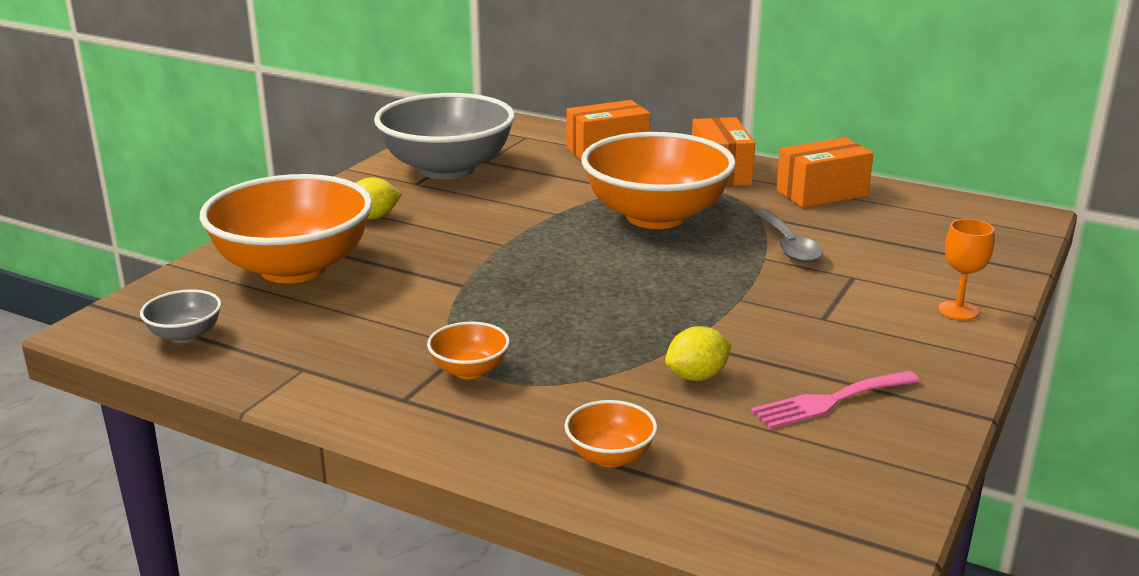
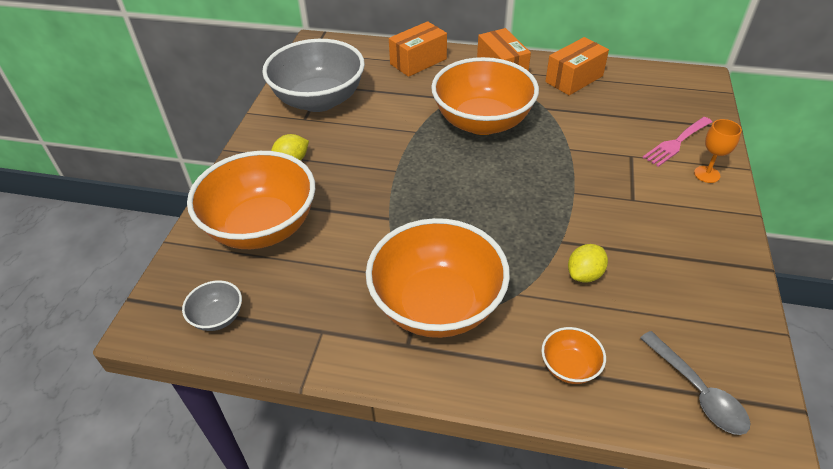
camera: 15 degrees left, 20 degrees up
orange bowl [427,322,510,379] -> orange bowl [366,218,510,338], size x2.37
pink fork [751,371,920,429] -> pink fork moved to [643,117,712,167]
grey spoon [753,208,823,263] -> grey spoon moved to [640,331,751,435]

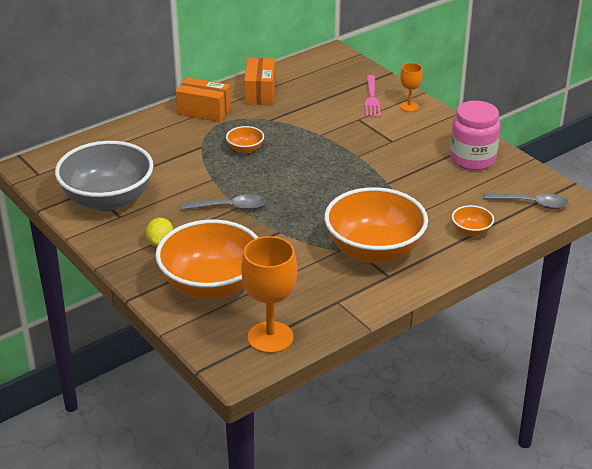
camera: 50 degrees left, 10 degrees down
grey bowl [182,280,242,331] -> orange goblet [241,236,297,353]
orange box [389,21,447,77] -> none
orange bowl [431,57,539,135] -> orange bowl [226,126,264,154], size x0.42
yellow lemon [568,244,608,282] -> none
none -> grey spoon [181,194,265,210]
none -> pink jar [450,101,500,171]

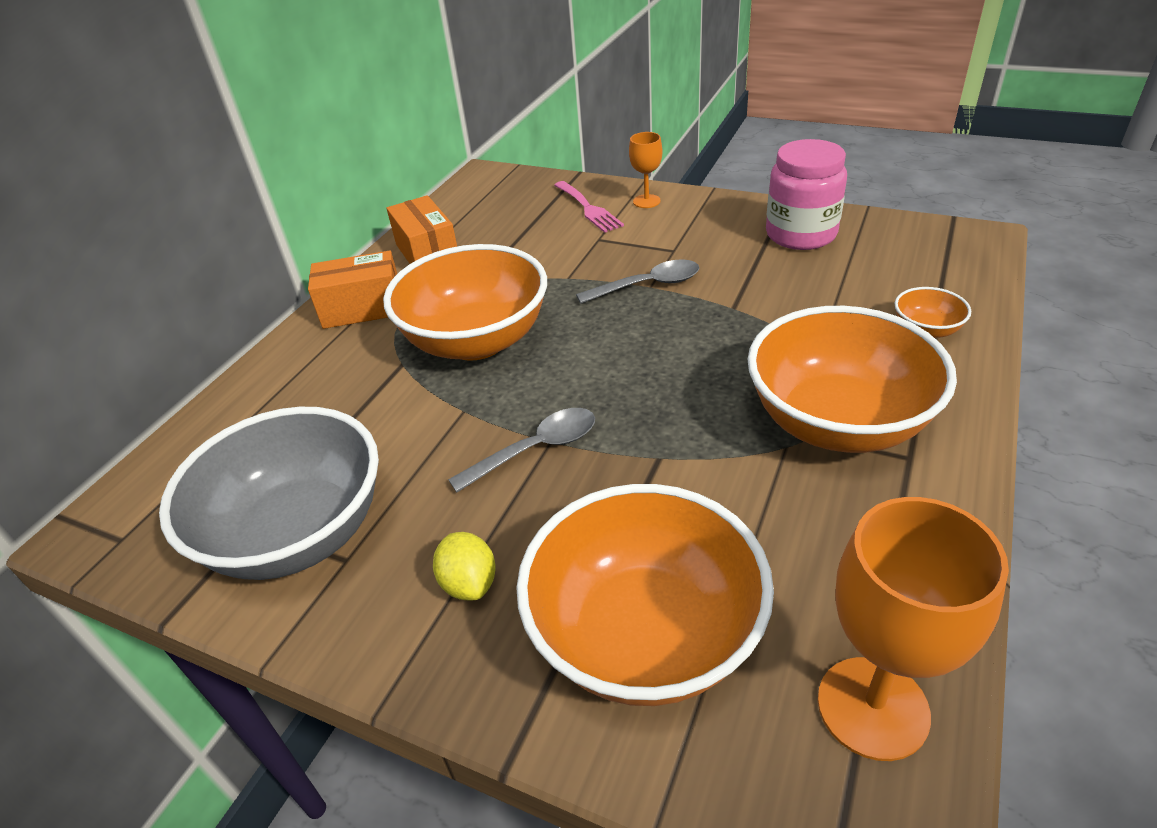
camera: 25 degrees left, 5 degrees up
orange bowl [226,126,264,154] -> orange bowl [383,244,547,361], size x2.37
grey spoon [483,193,569,209] -> grey spoon moved to [576,259,699,304]

